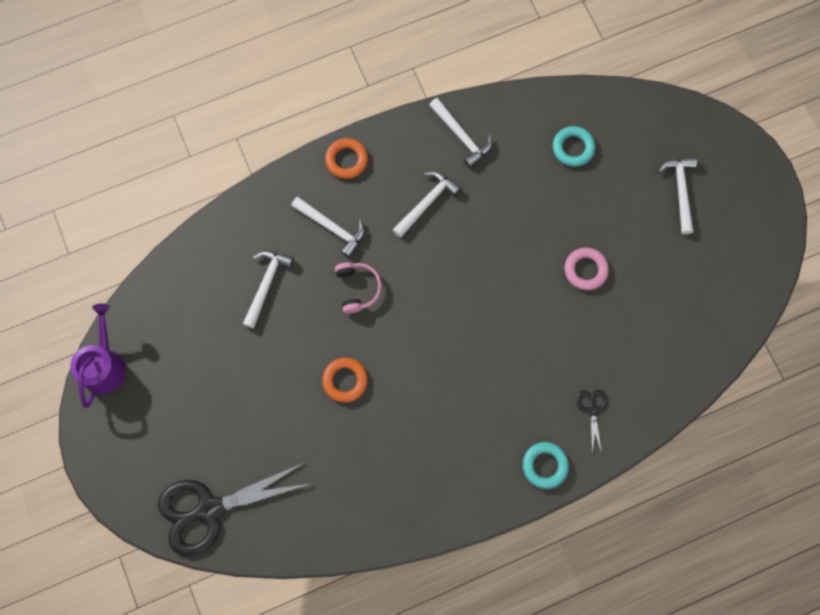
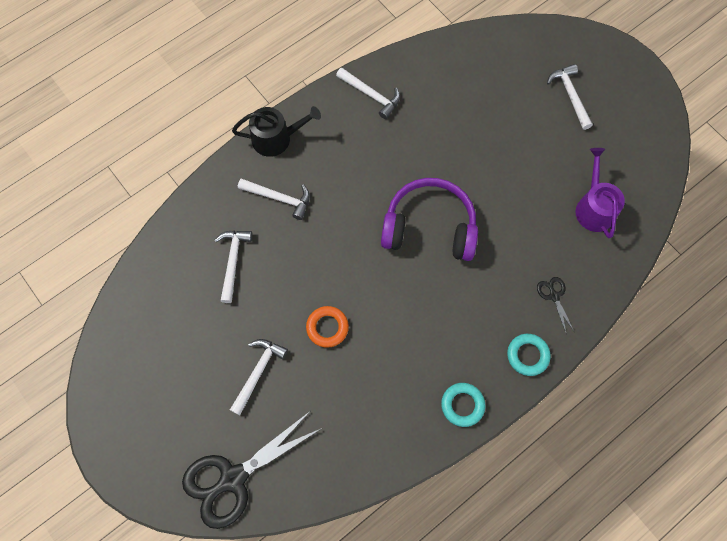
camera: 15 degrees left, 5 degrees down
purple watering can [70,304,126,408] -> purple watering can moved to [575,148,625,238]
orange ring [325,138,368,179] -> black watering can [232,106,321,157]
pink headphones [335,262,382,314] -> none
white hammer [392,171,462,238] -> white hammer moved to [230,339,288,415]
turquoise ring [553,126,595,167] -> turquoise ring moved to [441,383,485,427]
pink ring [564,248,609,290] -> none
none -> purple headphones [381,178,478,261]

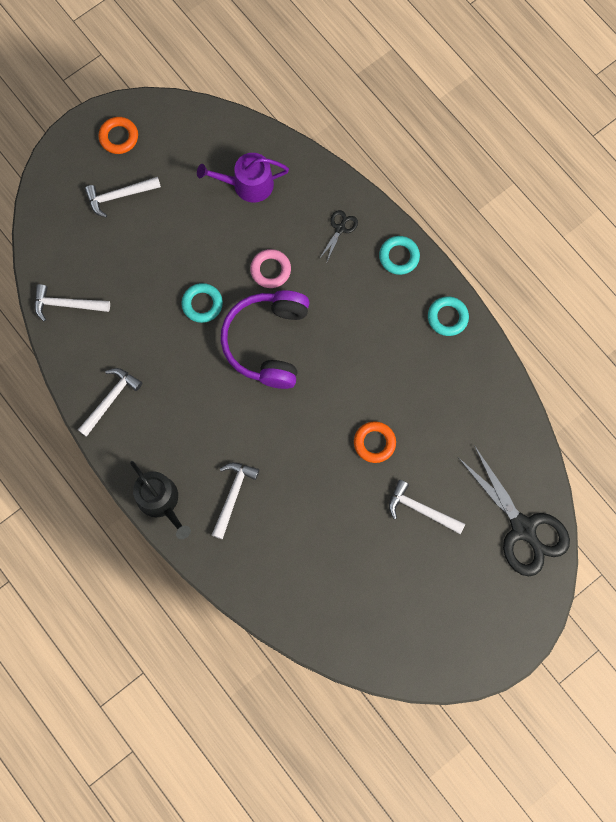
camera: 90 degrees left, 5 degrees up
white hammer [215,230,253,303] -> white hammer moved to [34,284,110,321]
black watering can [232,106,321,157] -> black watering can turned 150 degrees clockwise [130,461,191,539]
black scissors [537,277,574,335] -> black scissors turned 135 degrees clockwise [319,210,358,261]
none -> orange ring [98,117,138,154]
none -> turquoise ring [182,283,223,323]
none -> pink ring [250,249,291,288]

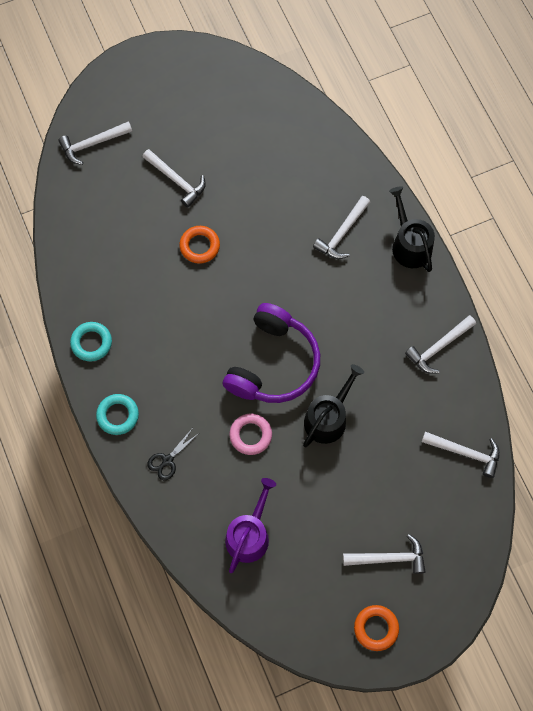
camera: 165 degrees left, 5 degrees down
turquoise ring [182,283,223,323] -> black watering can [303,364,364,447]
purple watering can [197,153,289,202] -> purple watering can turned 75 degrees counterclockwise [225,478,276,573]
black scissors [459,445,570,576] -> white hammer [58,122,132,165]

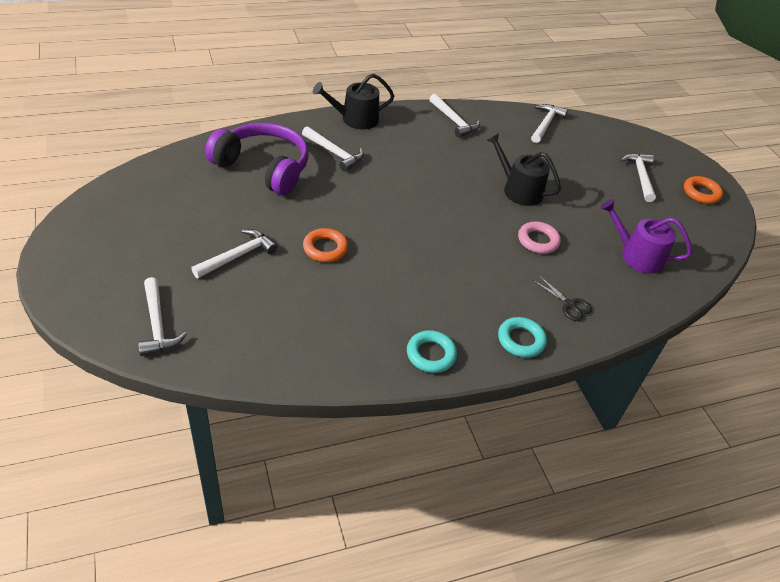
camera: 90 degrees left, 25 degrees down
purple headphones [223,303,320,403] -> purple headphones moved to [205,123,309,195]

